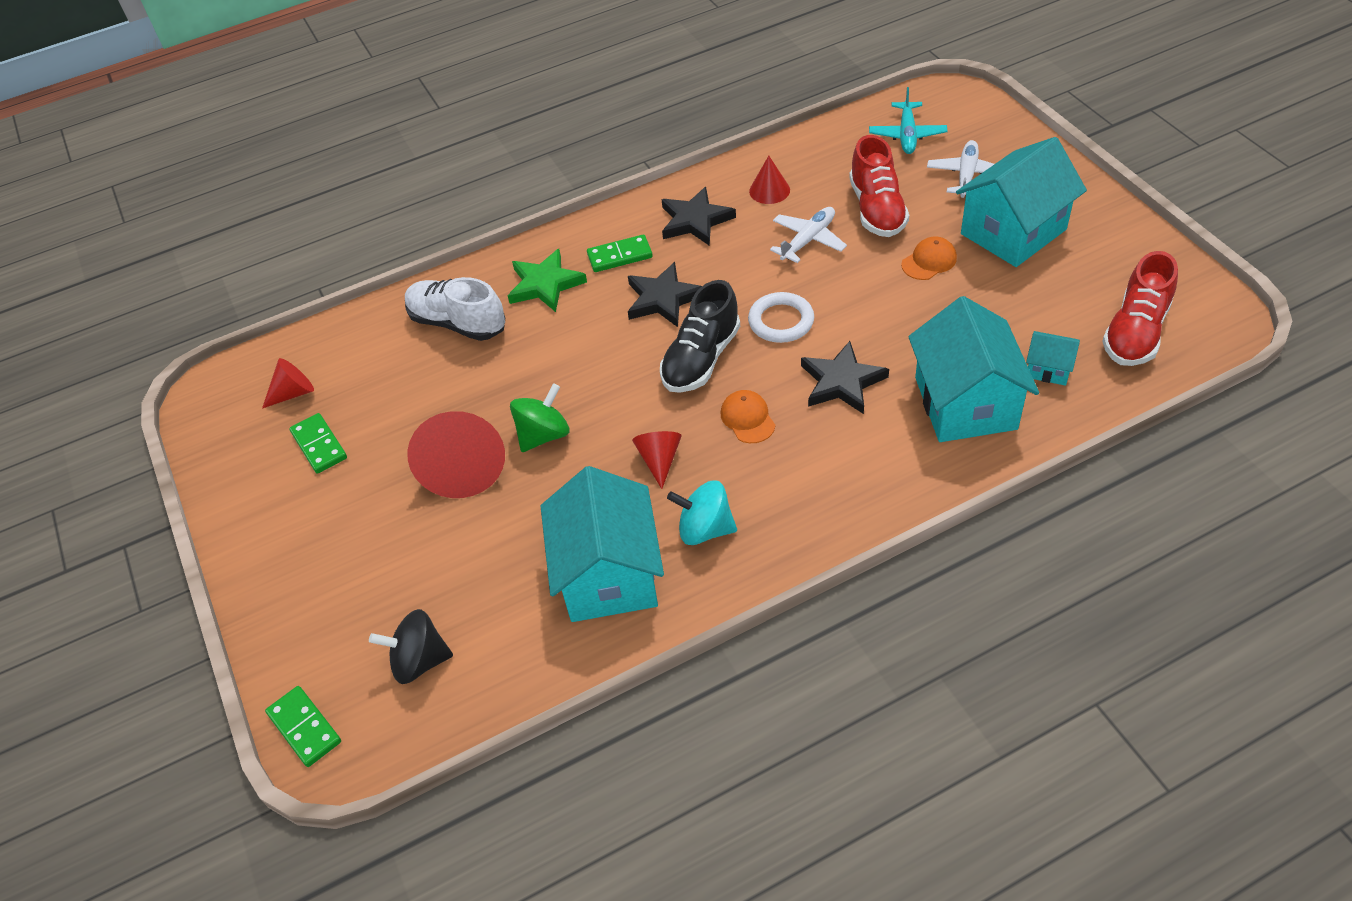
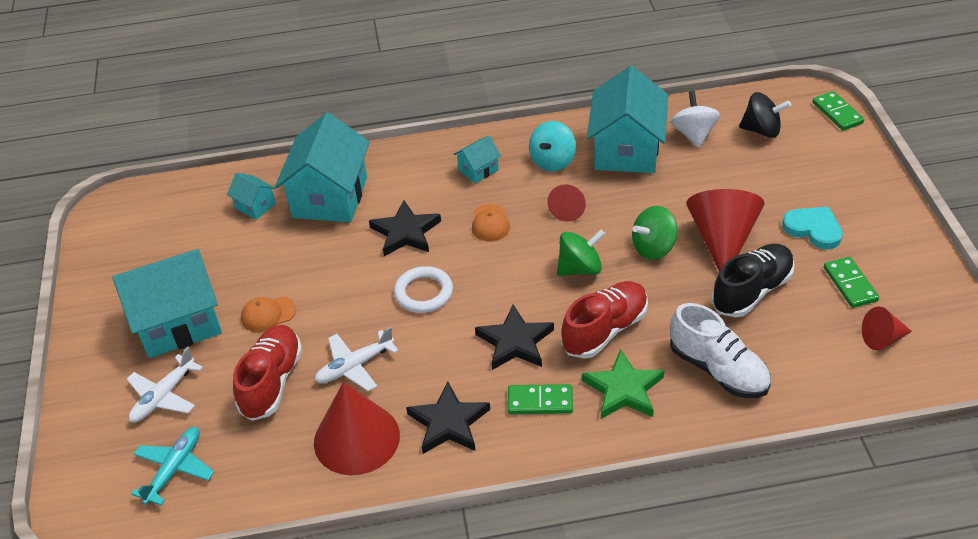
camera: 165 degrees left, 5 degrees down
black shoe [660,280,740,393] -> black shoe moved to [712,244,795,317]
turquoise spinning top [667,480,737,545] -> turquoise spinning top turned 90 degrees clockwise [529,121,576,171]
red cone [749,156,790,204] -> red cone [314,382,400,475], size x1.91
red shoe [1102,251,1178,366] -> red shoe moved to [561,281,648,359]
none -> turquoise house [454,136,501,183]
none -> green spinning top [557,230,605,276]
none -> white spinning top [671,91,720,148]
none -> turquoise heart [782,207,843,249]

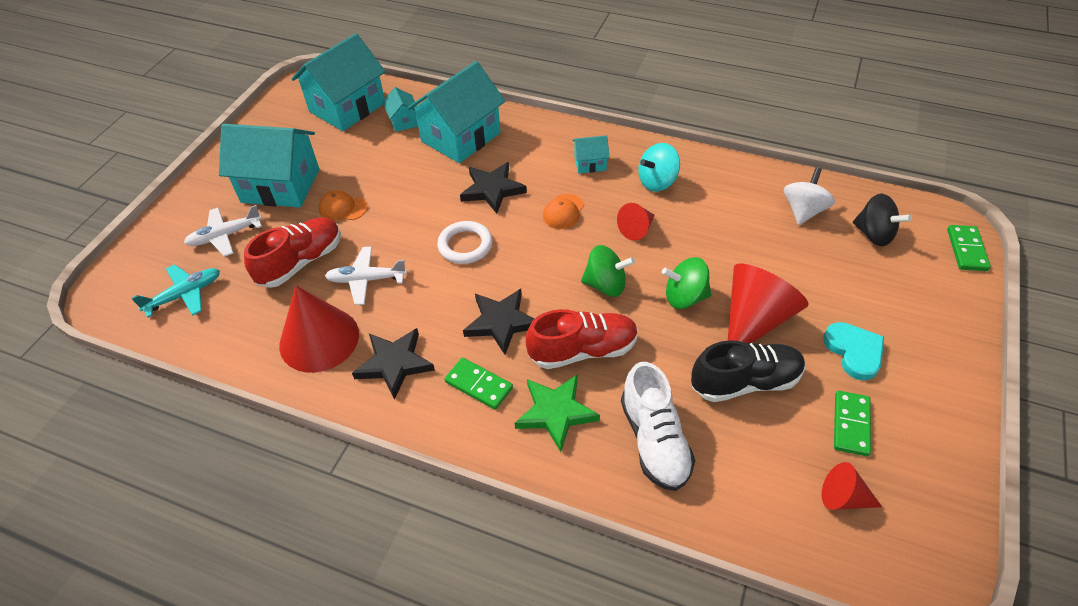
camera: 30 degrees right, 5 degrees up
turquoise house [587,66,668,173] -> turquoise house moved to [292,33,386,131]

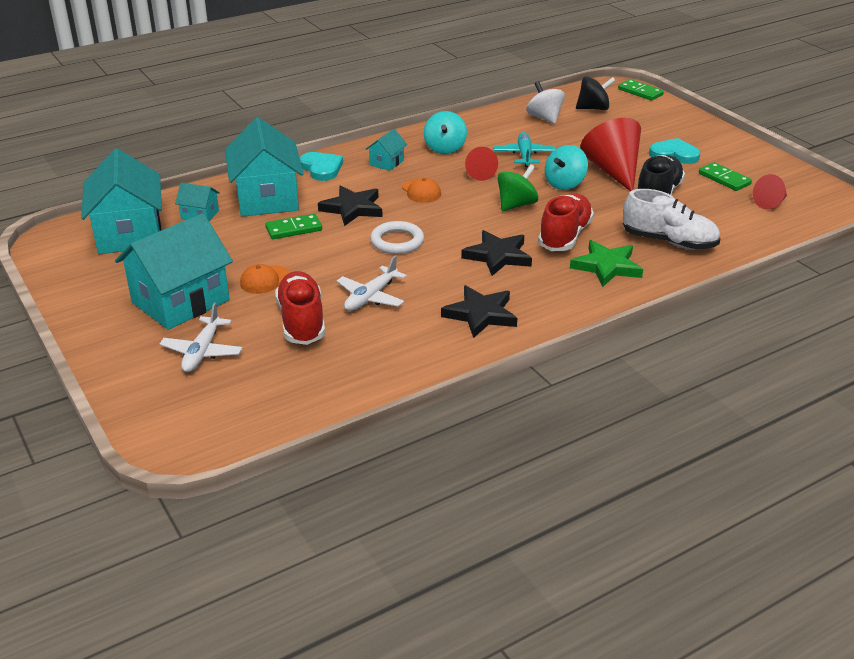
camera: 55 degrees left, 15 degrees down
turquoise plane [131,264,220,318] -> turquoise plane moved to [494,132,556,167]
red cone [279,286,359,373] -> none
green domino [445,358,513,410] -> green domino moved to [265,214,322,239]
green spinning top [662,257,711,309] -> turquoise spinning top [545,145,588,190]
none -> turquoise heart [300,152,343,181]

